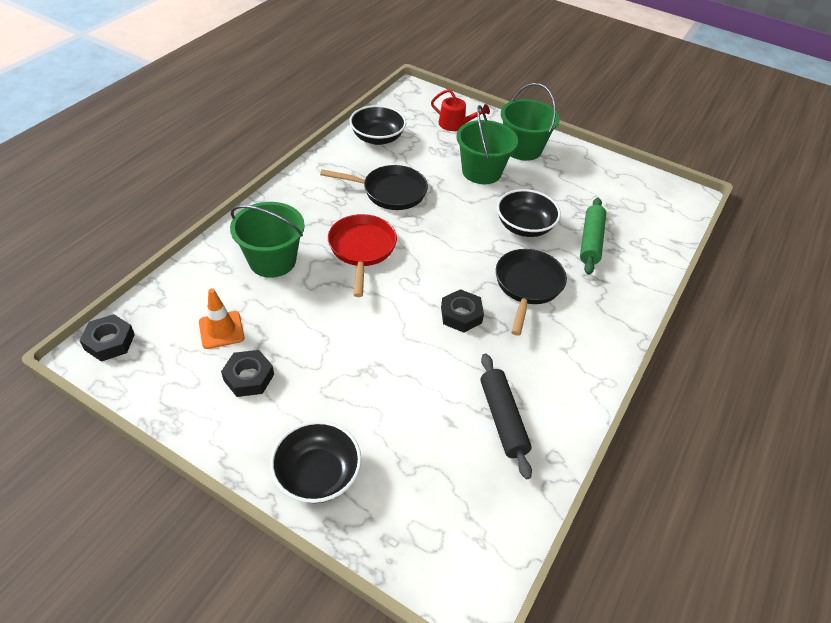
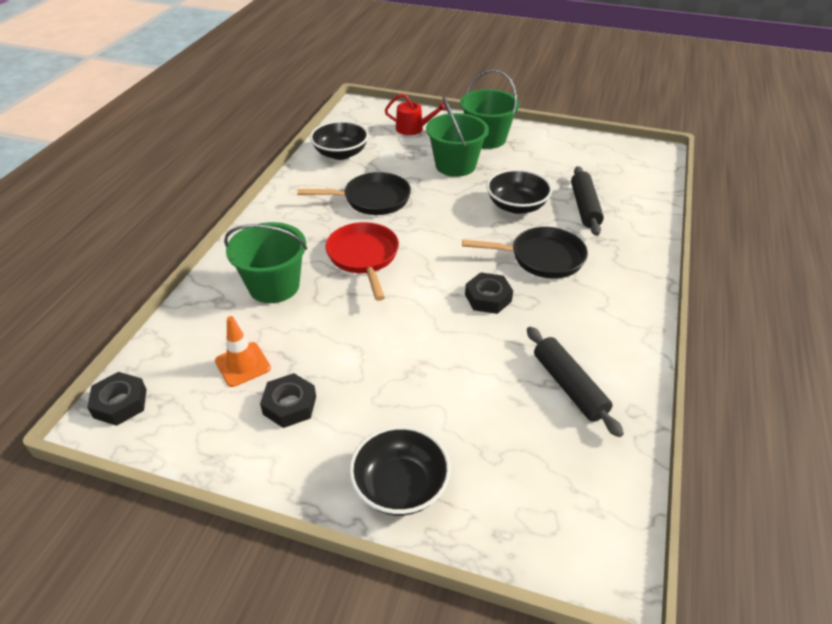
camera: 10 degrees left, 5 degrees down
black pan [496,249,567,336] -> black pan turned 90 degrees clockwise [462,227,588,279]
green rolling pin [580,198,606,275] -> black rolling pin [571,166,604,236]

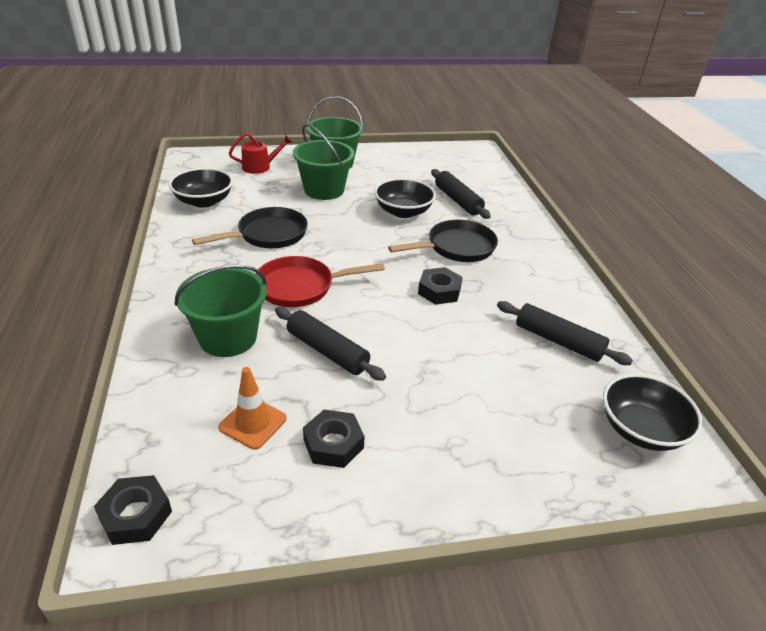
camera: 30 degrees left, 5 degrees down
red pan [326,222,399,301] -> red pan turned 60 degrees counterclockwise [256,256,385,307]
black bowl [349,426,451,516] -> black bowl moved to [603,374,703,451]
none -> black rolling pin [275,307,386,381]

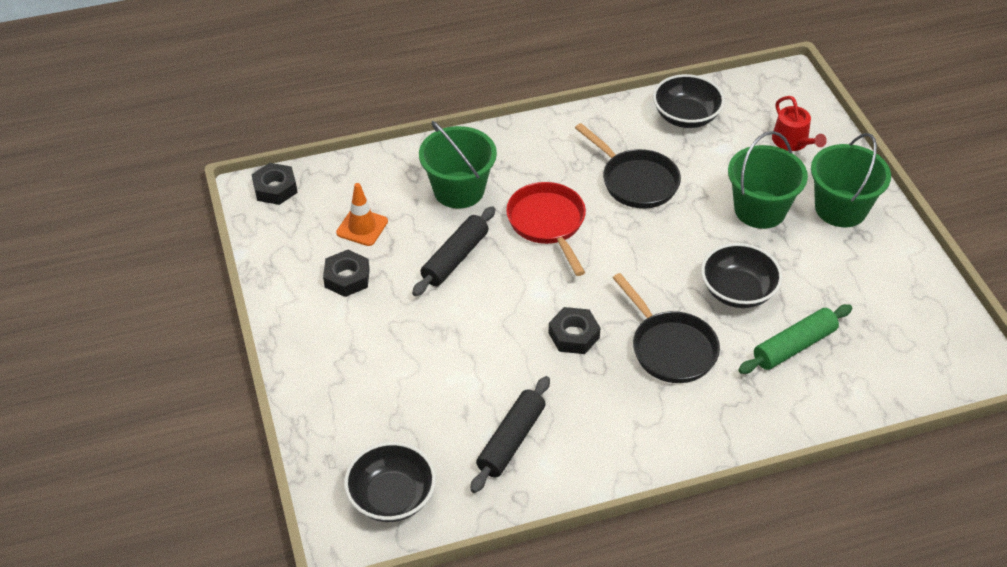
camera: 85 degrees right, 10 degrees up
black rolling pin [431,169,491,219] -> green rolling pin [738,304,852,374]

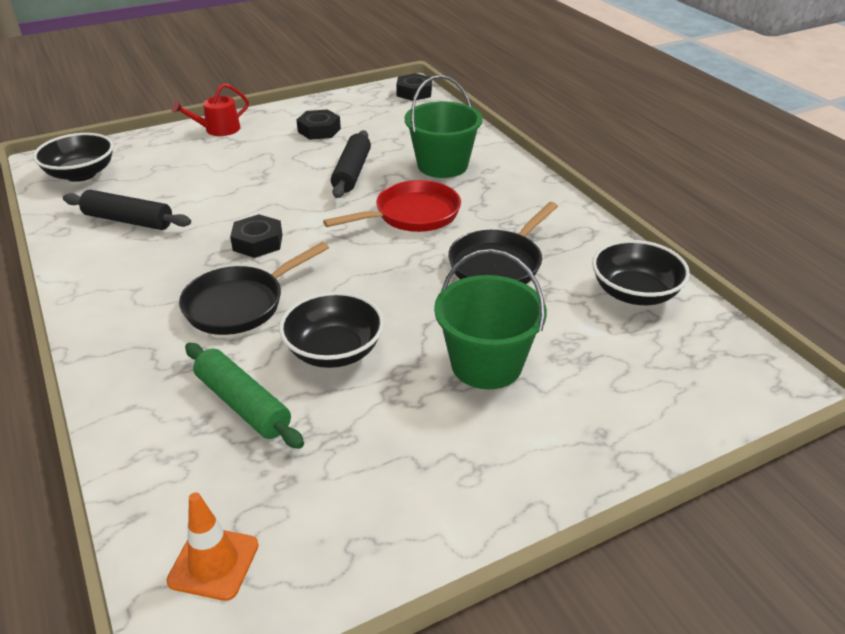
camera: 80 degrees right, 10 degrees down
orange traffic cone [336,183,388,246] -> orange traffic cone moved to [166,492,259,601]
black rolling pin [412,206,495,296] -> black rolling pin turned 75 degrees clockwise [331,130,371,198]
red watering can [772,96,827,151] -> red watering can moved to [172,83,249,136]
green bucket [811,133,891,227] -> none

